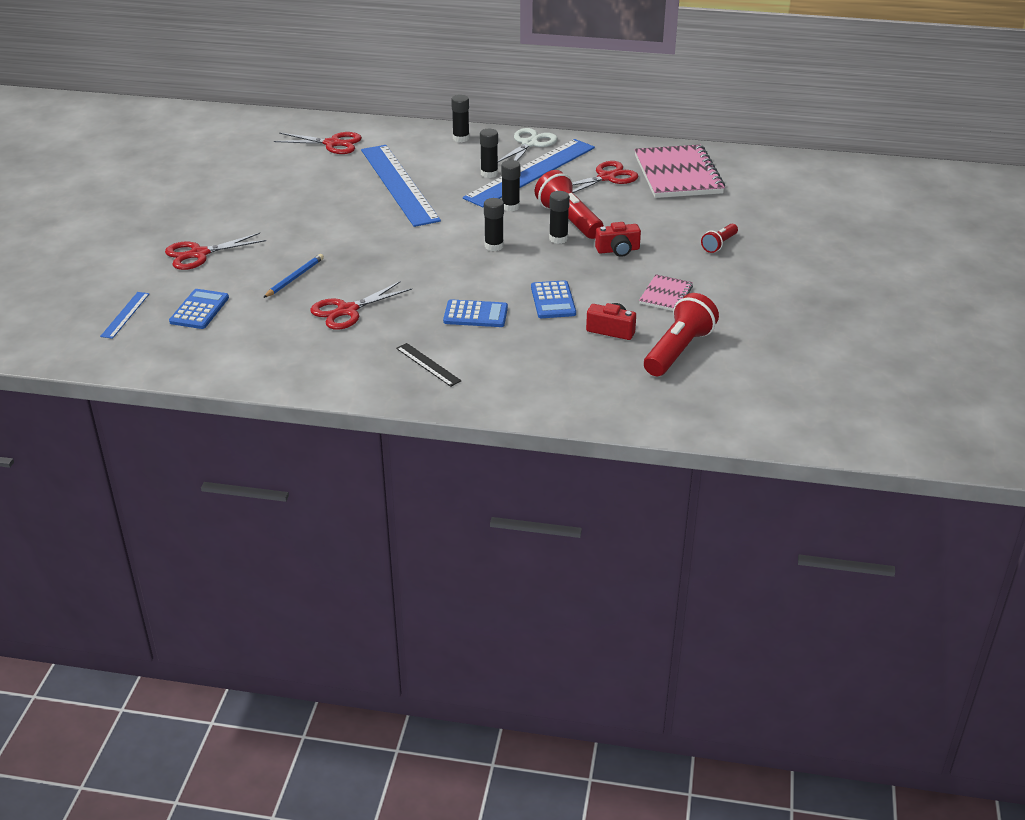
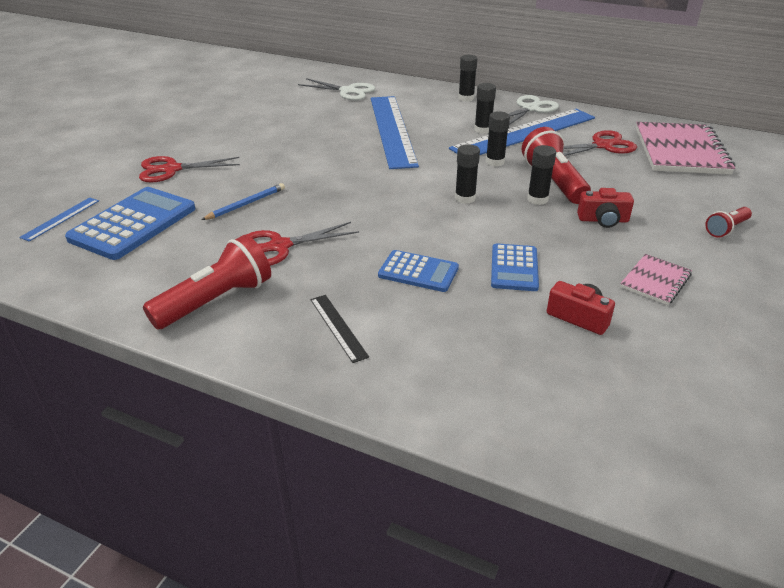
camera: 15 degrees right, 0 degrees up
blue calculator [169,289,229,329] -> blue calculator [65,187,196,260], size x1.70
red scissors [274,132,362,154] -> white scissors [298,78,375,100]
red flashlight [644,293,719,376] -> red flashlight moved to [143,235,271,329]

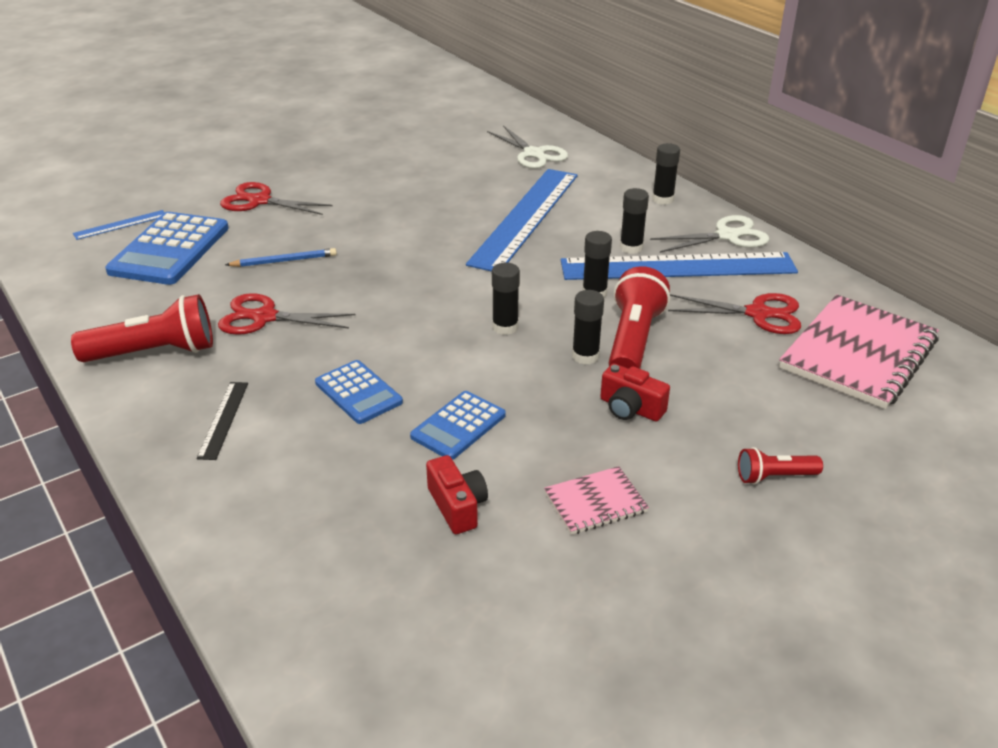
camera: 30 degrees right, 0 degrees up
blue calculator [65,187,196,260] -> blue calculator turned 135 degrees clockwise [105,212,229,285]

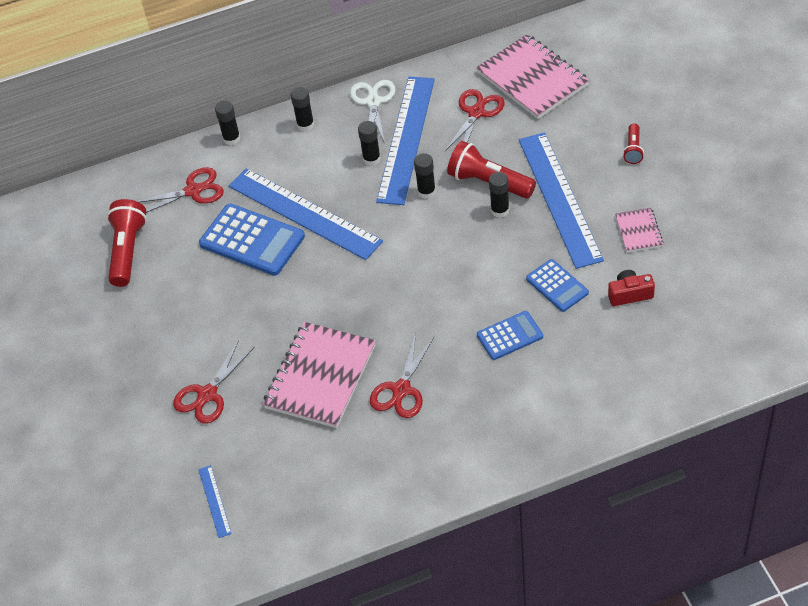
camera: 70 degrees left, 15 degrees up
red flashlight [71,294,213,362] -> red flashlight moved to [107,199,147,287]
blue calculator [105,212,229,285] -> blue calculator moved to [199,204,305,276]
black ruler [196,382,248,460] -> none
blue pencil [225,248,337,267] -> pink notebook [263,322,376,428]
white scissors [487,125,568,169] -> red scissors [137,167,224,213]
black glue stick [492,262,520,335] -> black glue stick moved to [215,101,240,145]
red camera [600,364,670,421] -> blue ruler [519,132,604,269]

